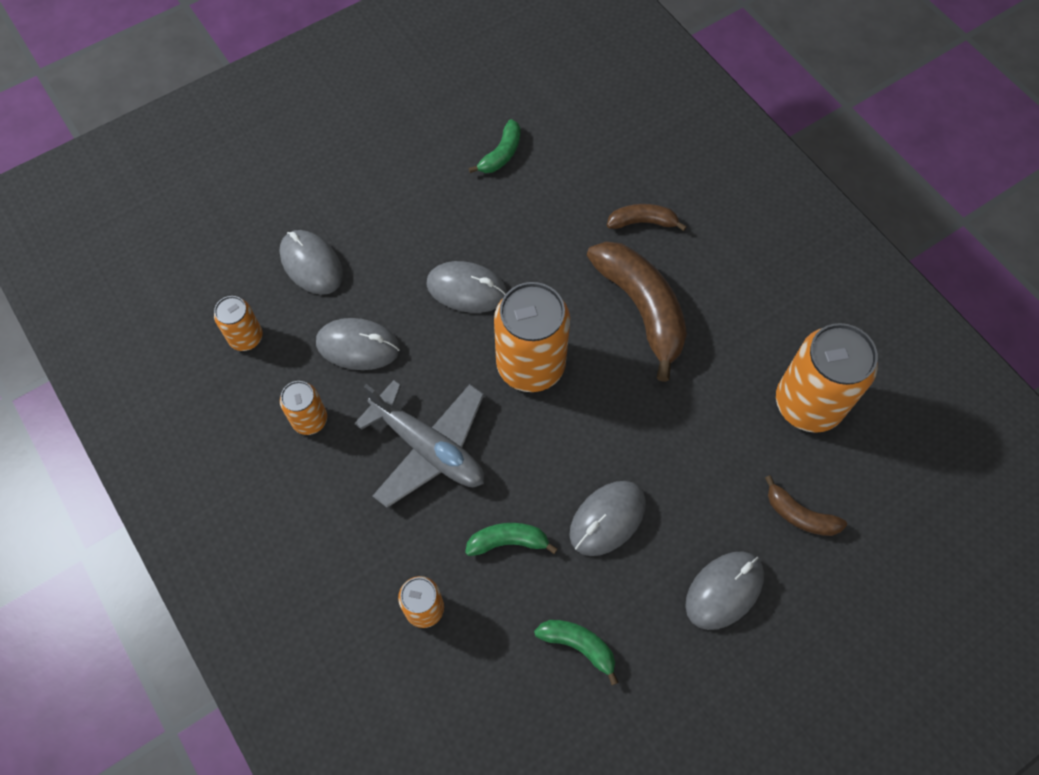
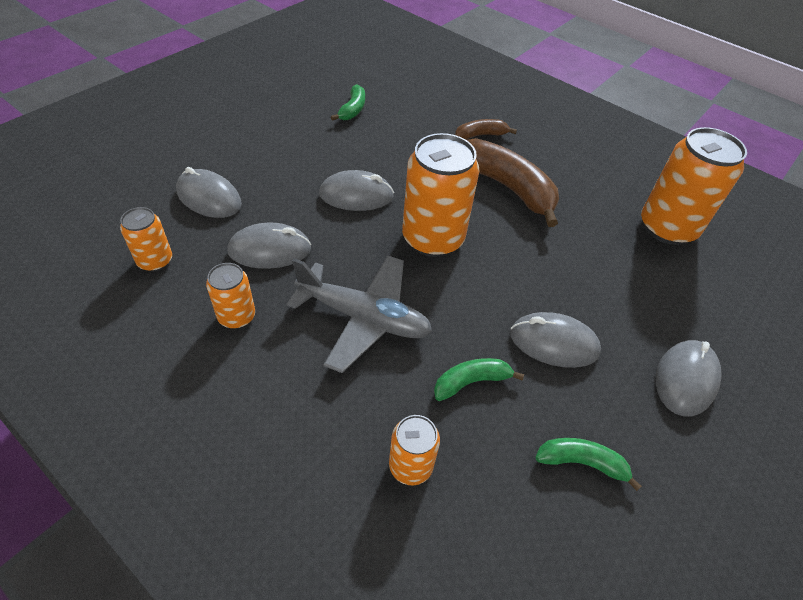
camera: 20 degrees left, 15 degrees down
grey mouse [569,481,646,556] -> grey mouse turned 75 degrees clockwise [510,312,601,368]
brown banana [765,475,847,536] -> none

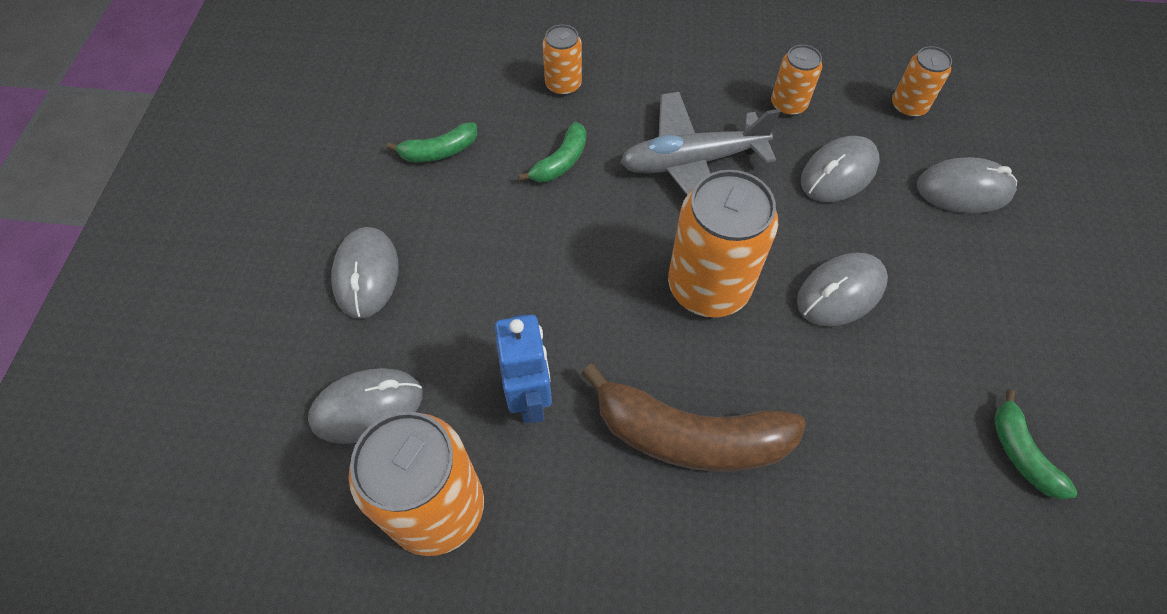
camera: 150 degrees right, 10 degrees up
brown banana [455,119,517,140] -> none
grey mouse [510,312,601,368] -> grey mouse moved to [308,368,423,444]
none -> blue robot [495,314,552,423]

